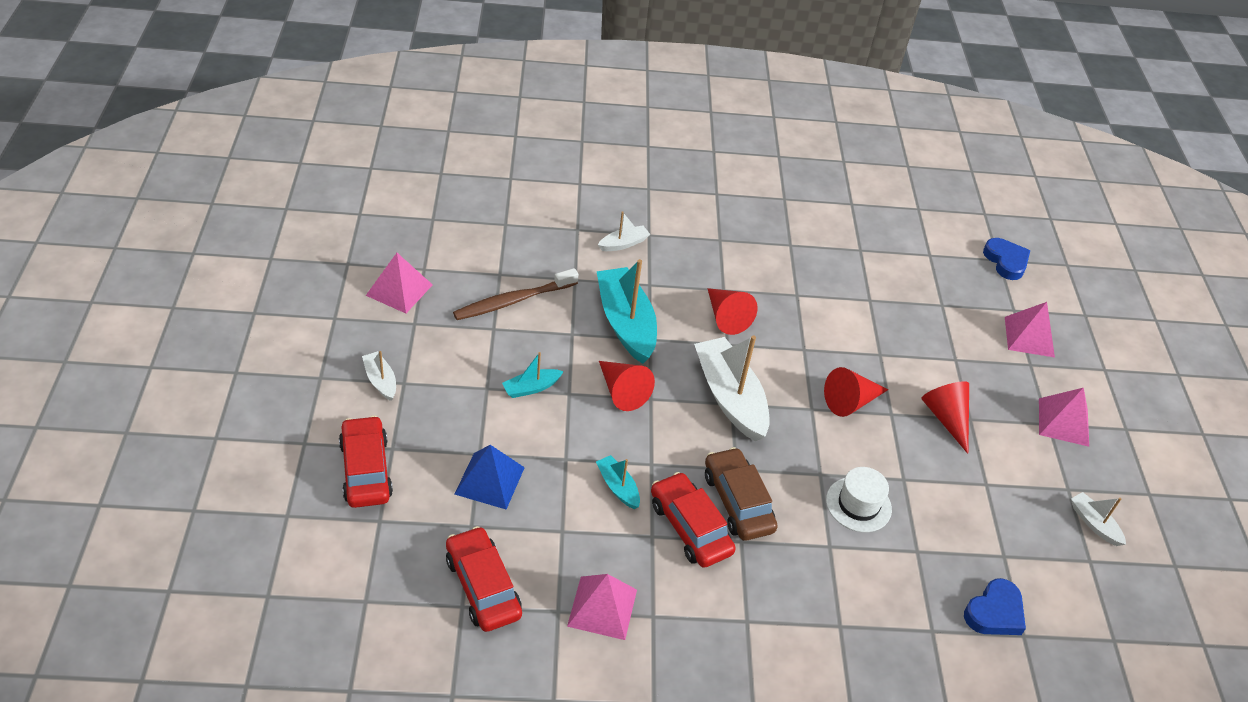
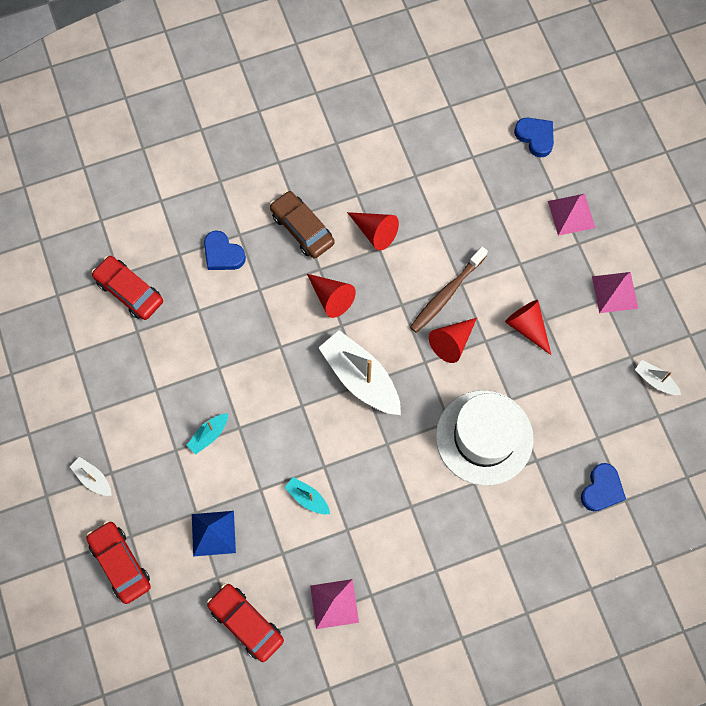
camera: 15 degrees left, 25 degrees up
pink pyramid [366,253,433,313] -> none
brown toothbrush [453,268,579,320] -> brown toothbrush moved to [410,247,488,333]
turquoise boat [597,259,657,364] -> none
white boat [598,211,650,251] -> blue heart [204,231,246,270]
red cone [599,361,655,411] -> red cone moved to [347,212,399,251]
red car [651,472,736,568] -> red car moved to [92,256,163,320]
brown car [705,447,778,541] -> brown car moved to [270,191,335,259]
white hat [826,467,892,532] -> white hat [436,390,534,486], size x1.91

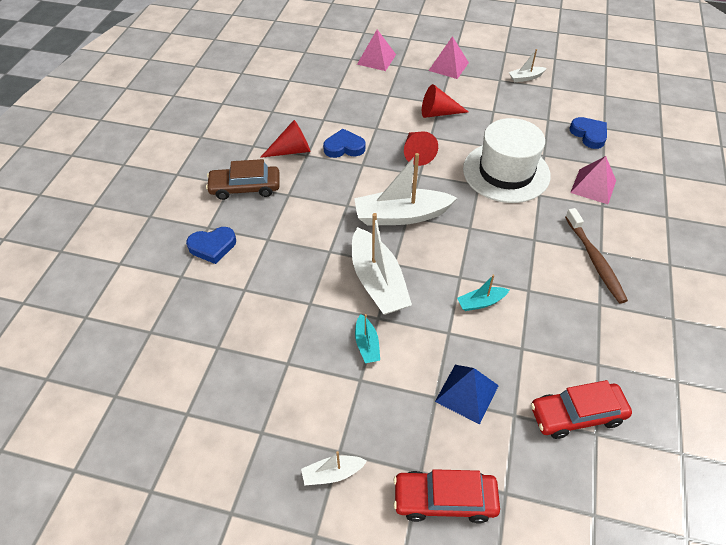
camera: 55 degrees left, 20 degrees down
red car [92,256,163,320] -> none
red cone [307,274,356,318] -> none
pink pyramid [310,579,359,629] -> pink pyramid moved to [570,156,616,204]
brown toothbrush [410,247,488,333] -> brown toothbrush moved to [565,208,628,304]
blue heart [514,118,554,157] -> blue heart moved to [323,129,365,158]
none -> white boat [352,213,412,315]

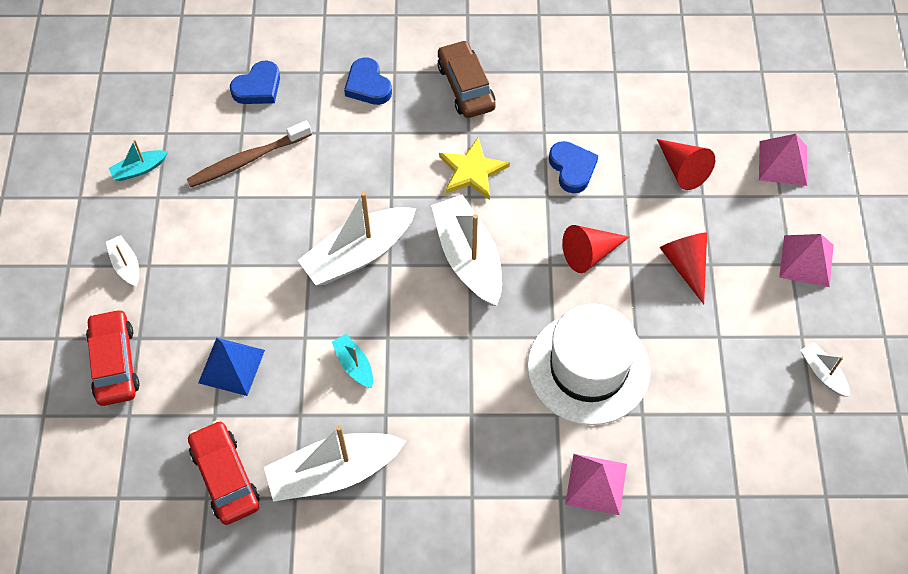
camera: 75 degrees right, 10 degrees up
red cone [260,120,311,158] -> red cone moved to [657,139,715,190]
turquoise boat [355,314,380,363] -> turquoise boat moved to [109,140,168,181]
brown toothbrush [565,208,628,304] -> brown toothbrush moved to [187,121,312,187]
blue heart [569,117,607,149] -> blue heart moved to [230,60,280,104]
none -> white boat [264,425,406,502]
none -> yellow star [439,137,510,200]

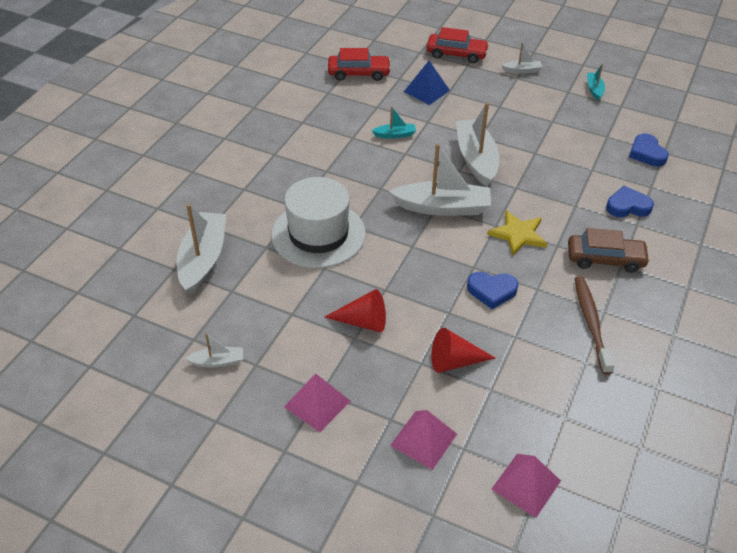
camera: 115 degrees right, 15 degrees down
brown toothbrush [187,121,312,187] -> brown toothbrush moved to [575,276,615,374]
white boat [264,425,406,502] -> white boat moved to [177,204,226,295]
red cone [562,225,629,273] -> none
pink pyramid [565,454,627,515] -> pink pyramid moved to [491,454,561,518]

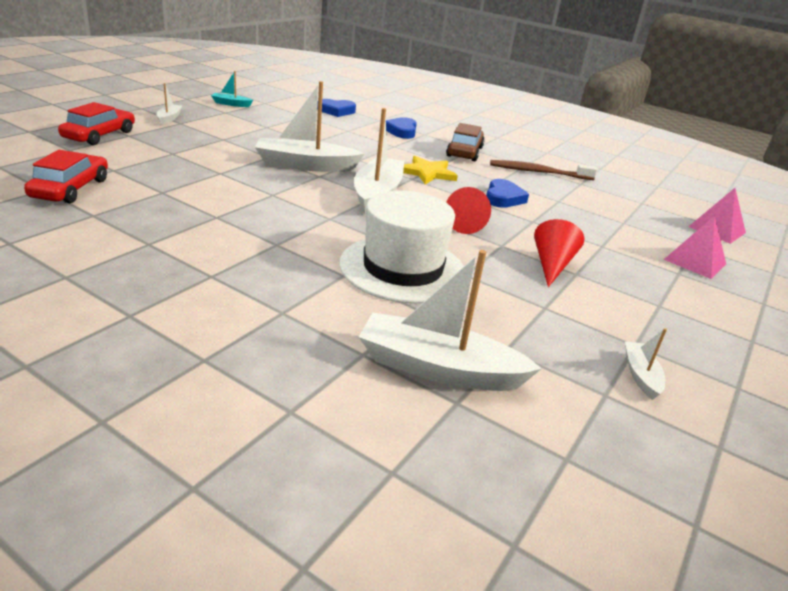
camera: 85 degrees left, 15 degrees down
pink pyramid [284,373,350,432] -> none
turquoise boat [371,106,416,139] -> none
blue pyramid [404,61,450,105] -> none
red cone [431,328,495,373] -> red cone moved to [446,187,491,234]

